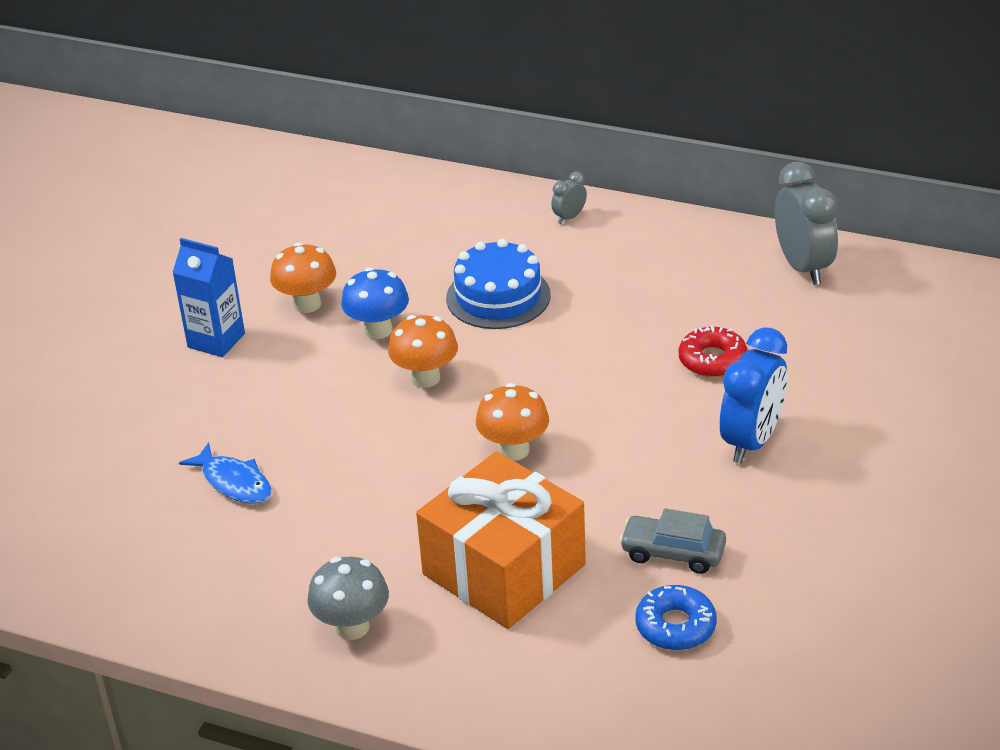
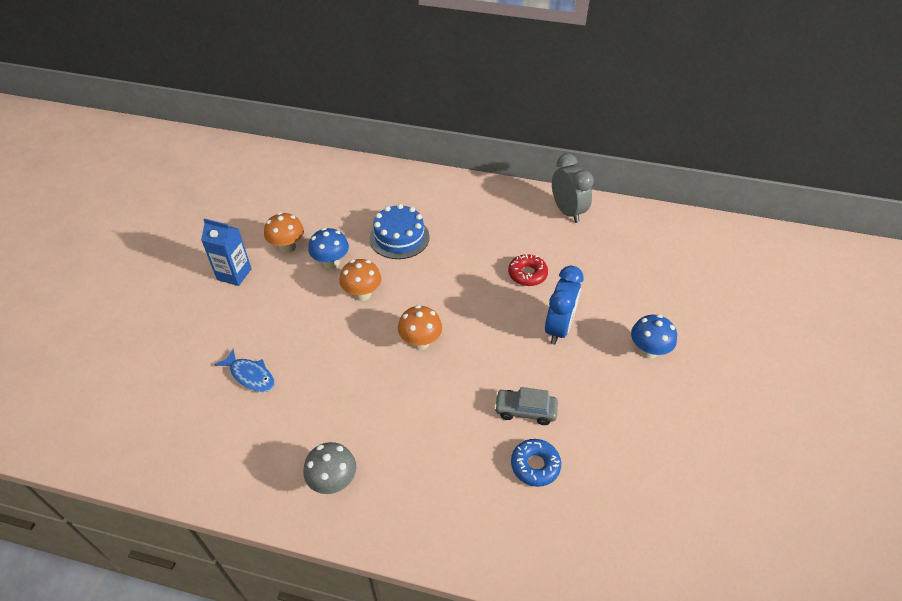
camera: 10 degrees left, 10 degrees up
orange gift [416,451,586,629] -> none
grey clock [551,171,587,224] -> none
none -> blue mushroom [631,314,677,359]

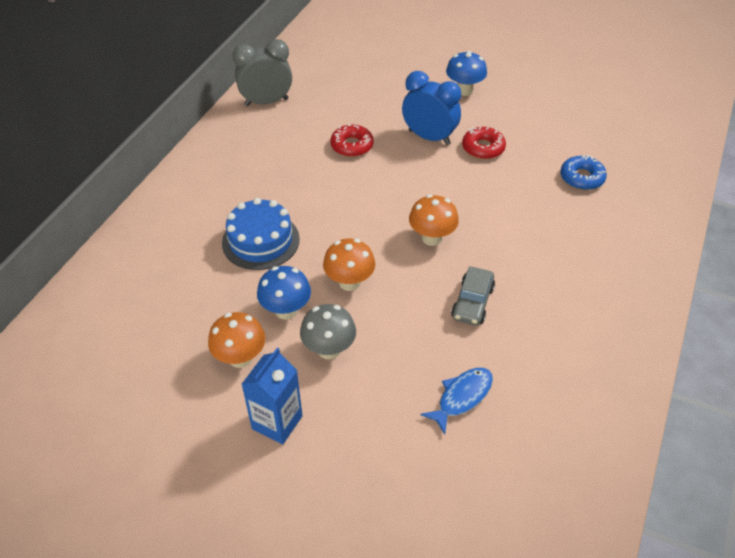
camera: 80 degrees left, 0 degrees up
grey mushroom [303,442,356,494] -> grey mushroom moved to [300,304,356,359]
grey car [494,387,558,425] -> grey car moved to [451,266,495,326]
none -> red donut [462,127,506,159]

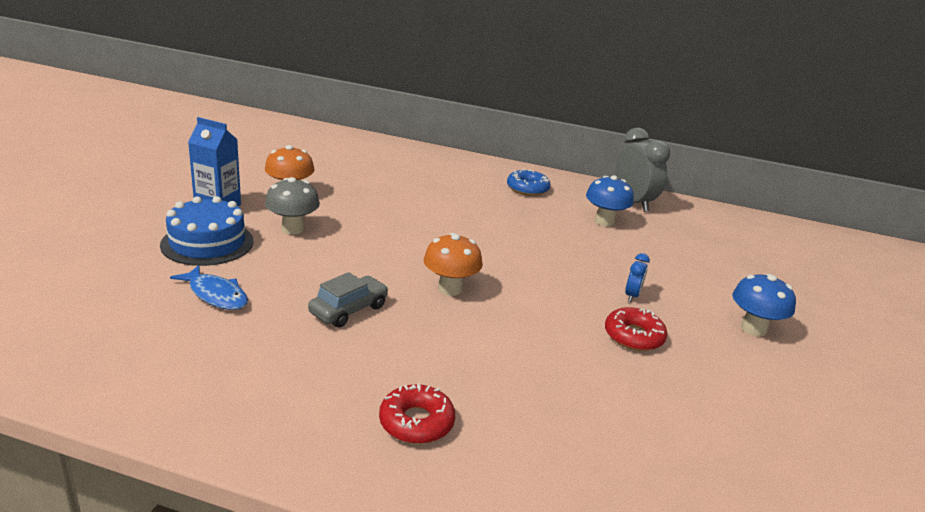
camera: 80 degrees right, 20 degrees down
blue cake [222,198,300,270] -> blue cake moved to [160,196,254,266]
blue mushroom [257,266,311,320] -> blue mushroom moved to [586,175,634,227]
orange mushroom [323,238,375,291] -> none
red donut [330,124,374,157] -> red donut moved to [379,383,455,444]
blue clock [402,71,461,145] -> blue clock [625,253,650,302], size x0.47
grey car [451,266,495,326] -> grey car turned 120 degrees clockwise [308,272,388,328]
blue donut [560,155,607,190] -> blue donut moved to [507,169,551,196]

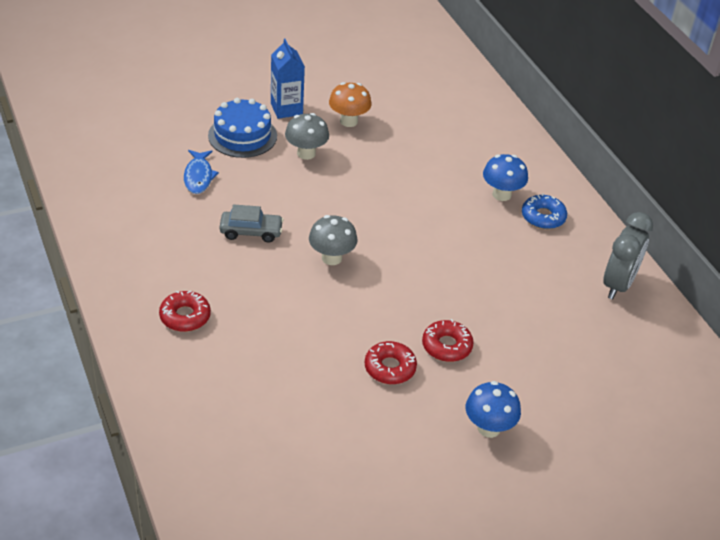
camera: 50 degrees right, 15 degrees up
orange mushroom [424,233,483,296] -> grey mushroom [309,215,358,265]
blue mushroom [586,175,634,227] -> blue mushroom moved to [483,154,528,201]
blue clock [625,253,650,302] -> red donut [422,319,474,362]

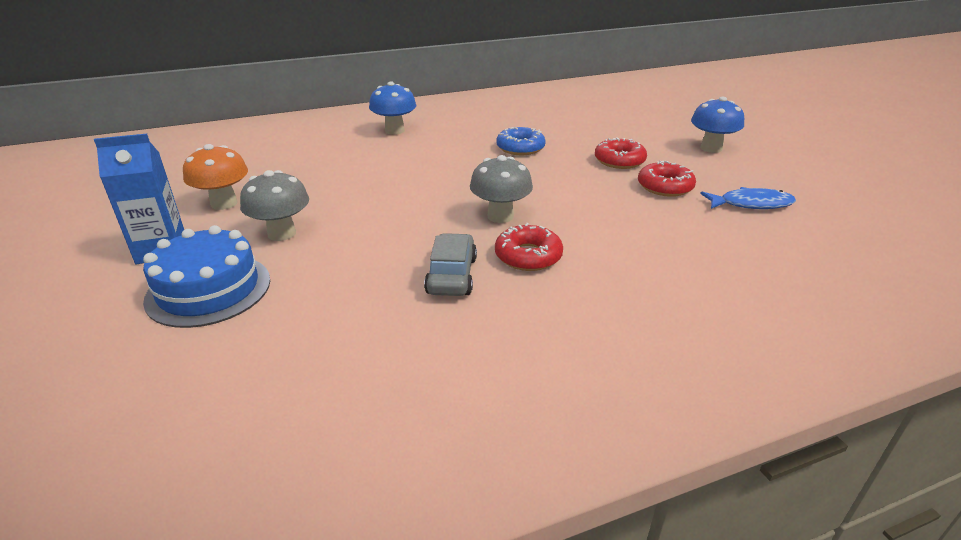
camera: 85 degrees left, 10 degrees down
red donut [159,291,211,332] -> red donut moved to [495,223,563,271]
blue fish [184,150,219,194] -> blue fish moved to [700,187,796,209]
blue donut [522,193,567,229] -> blue donut moved to [496,127,546,155]
grey clock [603,212,653,300] -> none

